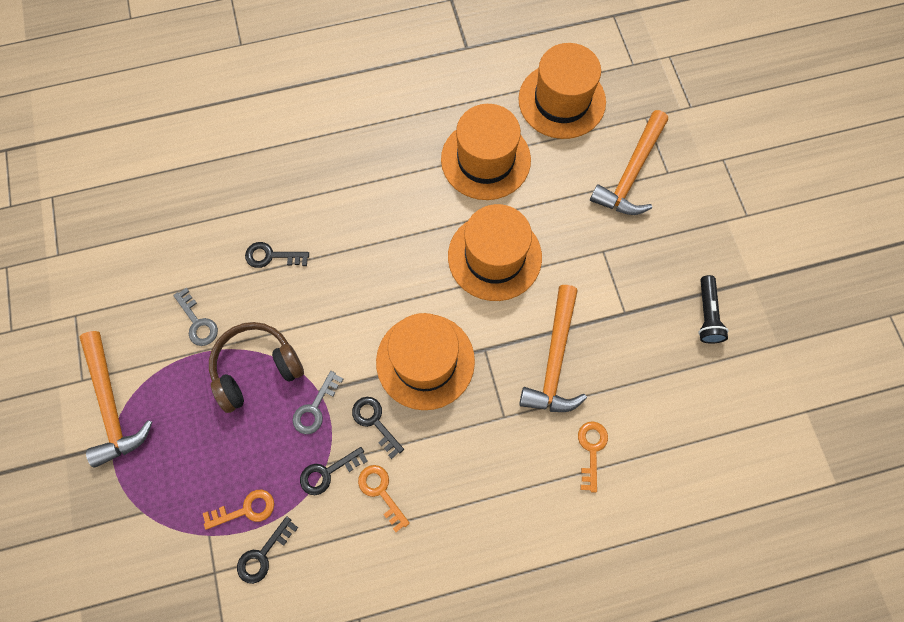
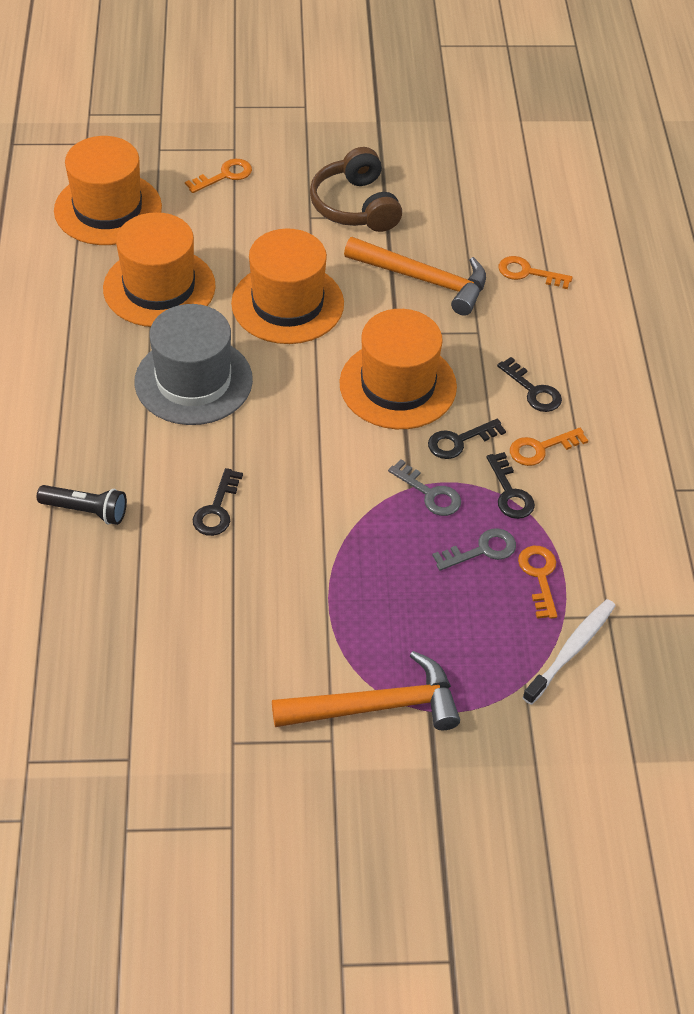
camera: 80 degrees left, 20 degrees down
grey key [173,288,218,346] -> grey key moved to [432,528,516,571]
brown headphones [209,322,304,413] -> brown headphones moved to [310,147,402,232]
black key [237,516,298,584] -> black key moved to [497,357,562,412]
orange hammer [590,110,668,215] -> orange key [185,159,252,193]
black flashlight [698,275,728,344] -> black flashlight moved to [37,485,127,525]
none -> grey hat [134,304,253,425]
none -> white toothbrush [522,599,615,705]

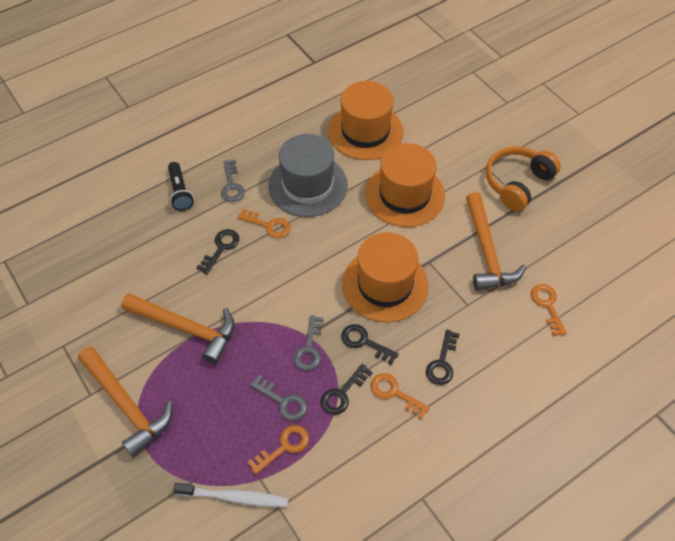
camera: 60 degrees right, 5 degrees up
orange hat [54,136,162,245] -> none
orange key [185,159,252,193] -> orange key moved to [237,208,291,238]
black key [193,468,243,536] -> black key turned 135 degrees clockwise [196,229,240,274]
brown headphones [310,147,402,232] -> orange headphones [486,146,561,211]
none -> orange hammer [121,293,235,364]
none -> grey key [221,160,245,202]

